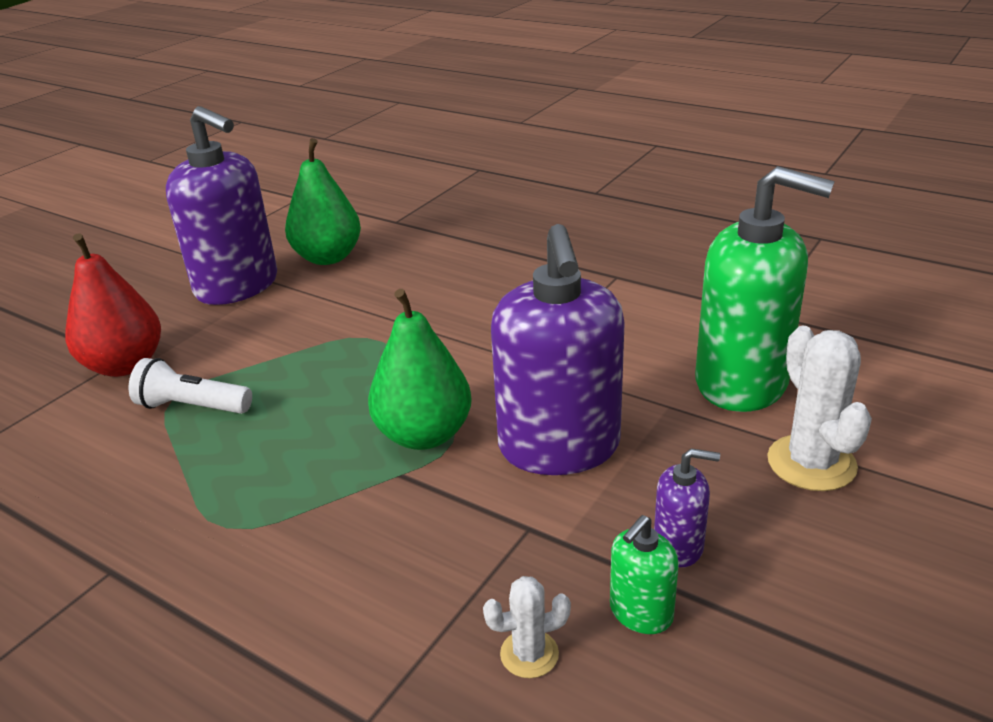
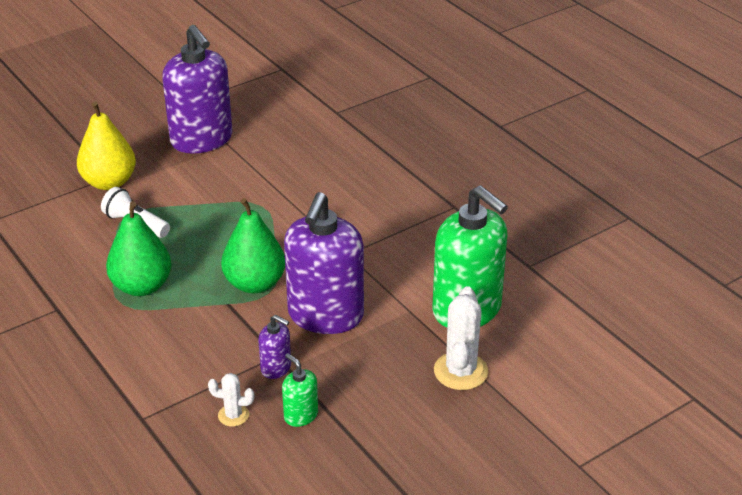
camera: 20 degrees right, 5 degrees up
red pear [65,233,161,377] -> yellow pear [77,101,136,190]
green pear [285,138,361,265] -> green pear moved to [106,201,172,296]
green soap dispenser [610,515,679,634] -> green soap dispenser turned 75 degrees clockwise [282,353,318,427]
purple soap dispenser [654,448,720,567] -> purple soap dispenser moved to [258,315,291,379]

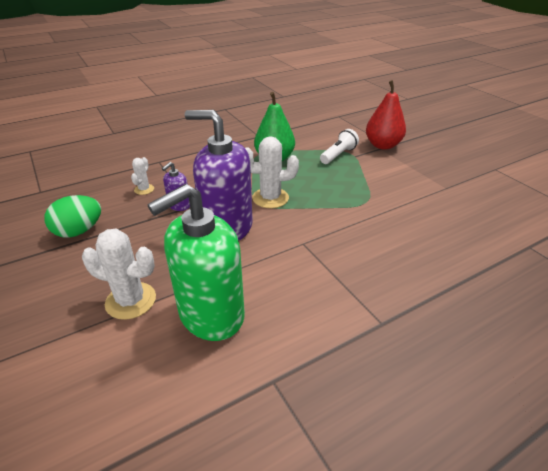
camera: 95 degrees right, 0 degrees up
yellow pear [77,101,136,190] -> red pear [366,80,406,150]
purple soap dispenser [162,25,233,153] -> none
green pear [221,198,285,293] -> white cactus [245,136,299,208]
green soap dispenser [282,353,318,427] -> none
none -> green egg [44,195,101,238]

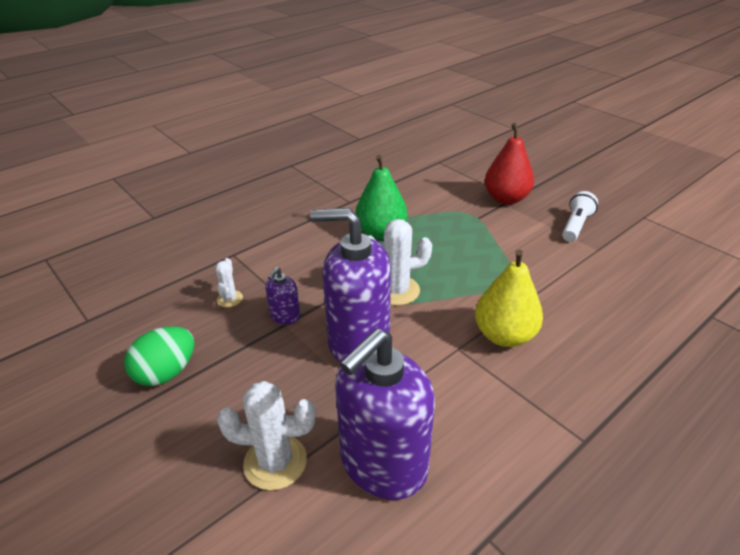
camera: 10 degrees left, 0 degrees up
green soap dispenser [147,184,245,341] -> purple soap dispenser [335,329,435,500]
white flashlight [320,129,359,164] -> white flashlight moved to [562,191,598,242]
none -> yellow pear [475,249,543,347]

